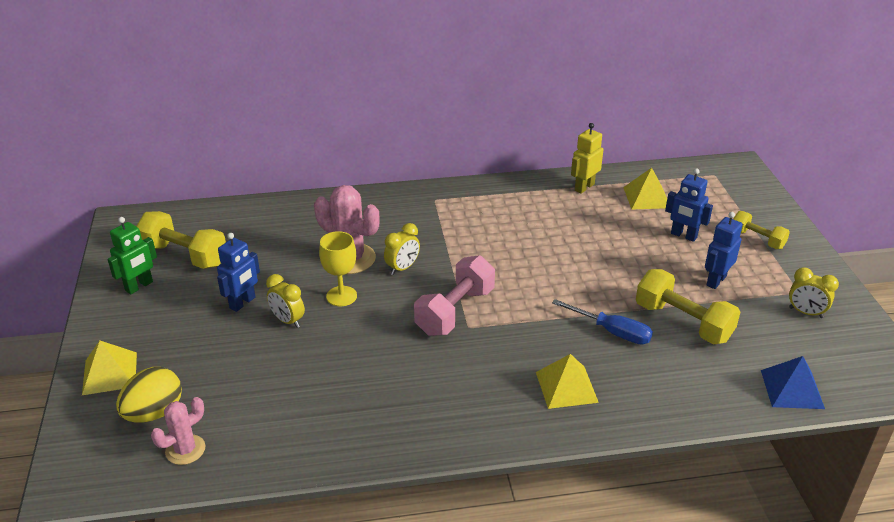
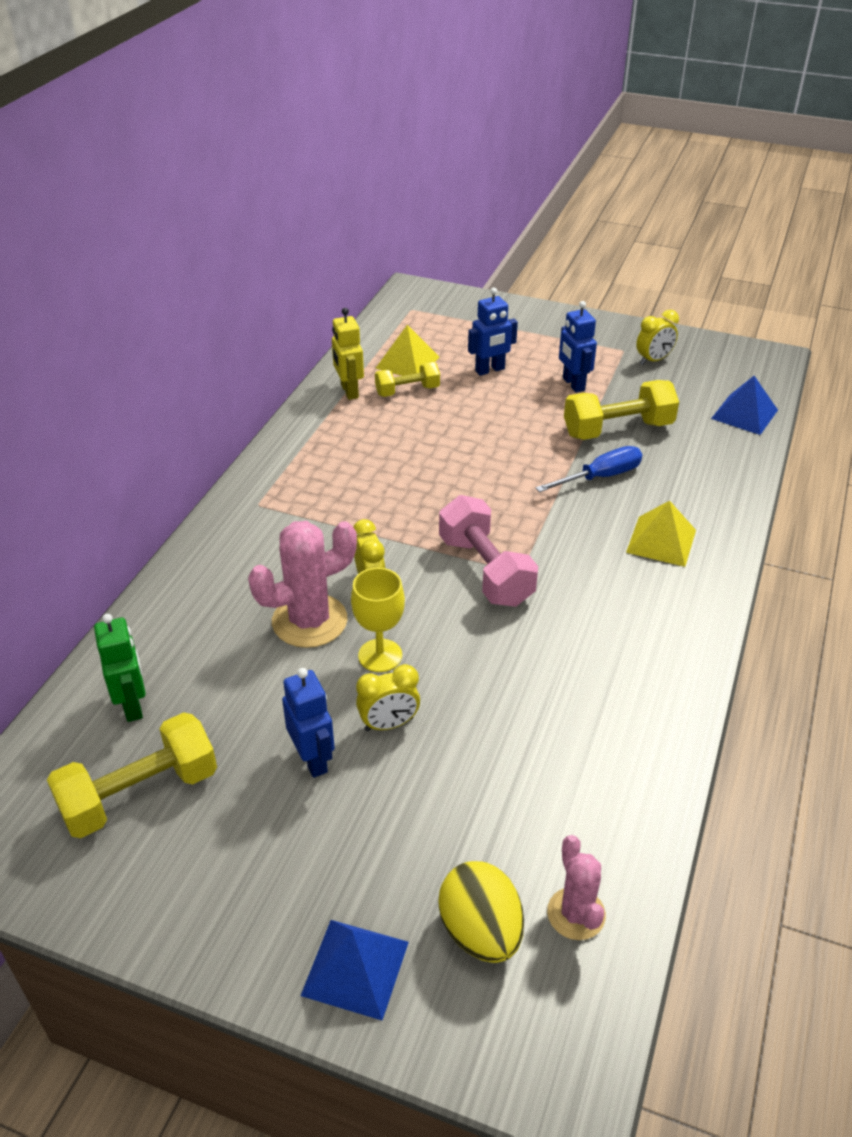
camera: 60 degrees left, 5 degrees up
yellow pyramid [82,341,137,395] -> blue pyramid [300,920,409,1020]
green robot [108,217,157,294] -> green robot moved to [94,614,146,722]
yellow dumbbell [733,211,790,249] -> yellow dumbbell moved to [375,362,440,397]

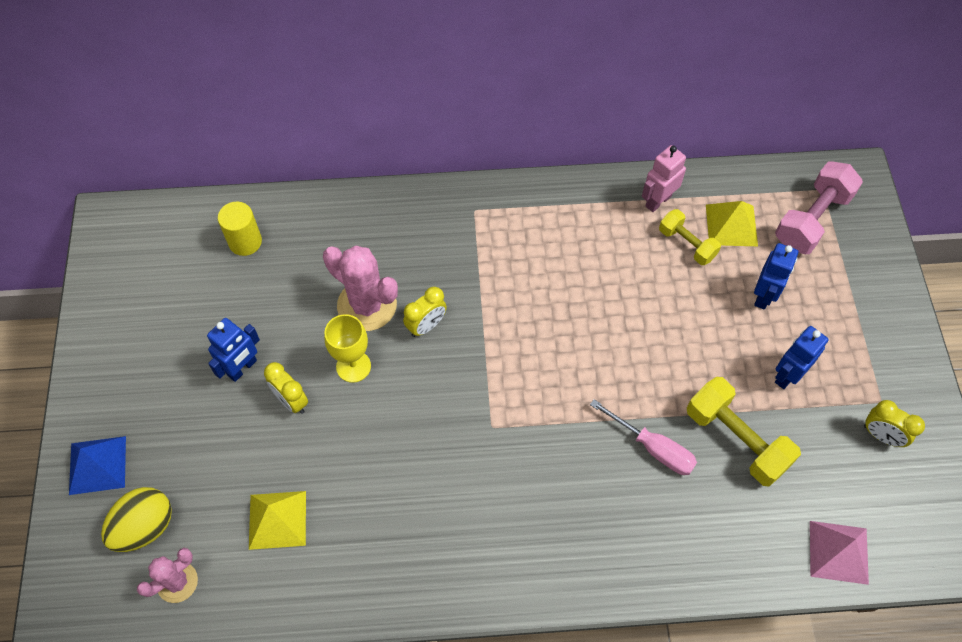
camera: 65 degrees right, 20 degrees up
yellow dumbbell [47,712,217,838] -> none
green robot [94,614,146,722] -> yellow cylinder [218,202,262,256]
yellow robot [332,308,364,400] -> pink robot [642,145,686,212]
pink dumbbell [439,495,538,607] -> pink dumbbell moved to [775,161,863,254]
blue robot [468,287,518,376] -> blue robot turned 105 degrees counterclockwise [754,243,798,309]
blue screwdriver [536,446,642,492] -> pink screwdriver [590,399,697,475]
yellow pyramid [626,501,696,567] -> yellow pyramid moved to [249,491,306,550]
blue pyramid [711,376,778,435] -> pink pyramid [810,521,869,585]

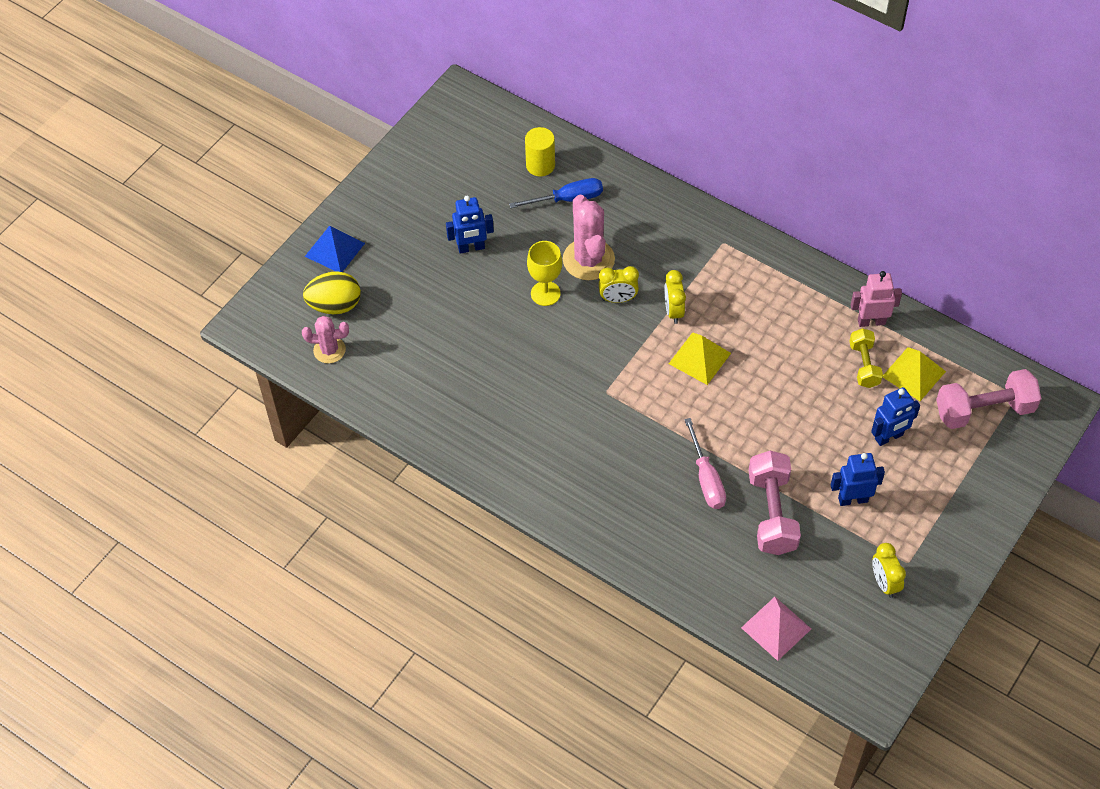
camera: 40 degrees right, 5 degrees down
yellow pyramid [249,491,306,550] -> yellow pyramid moved to [669,332,731,385]
yellow clock [264,362,308,414] -> yellow clock moved to [664,270,686,324]
yellow dumbbell [687,377,801,487] -> pink dumbbell [749,451,801,555]
none -> blue screwdriver [509,178,603,208]

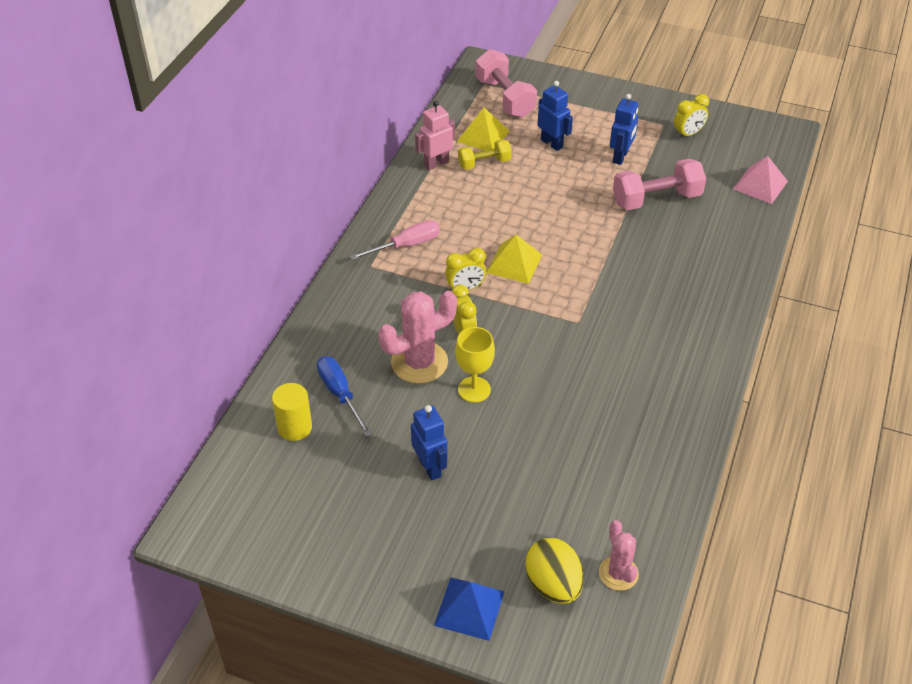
camera: 105 degrees left, 10 degrees down
pink screwdriver [684,418,726,509] -> pink screwdriver moved to [350,220,440,260]
blue robot [831,453,885,506] -> blue robot turned 135 degrees counterclockwise [610,94,638,165]
pink robot [851,271,902,327] -> pink robot turned 75 degrees clockwise [415,101,455,170]

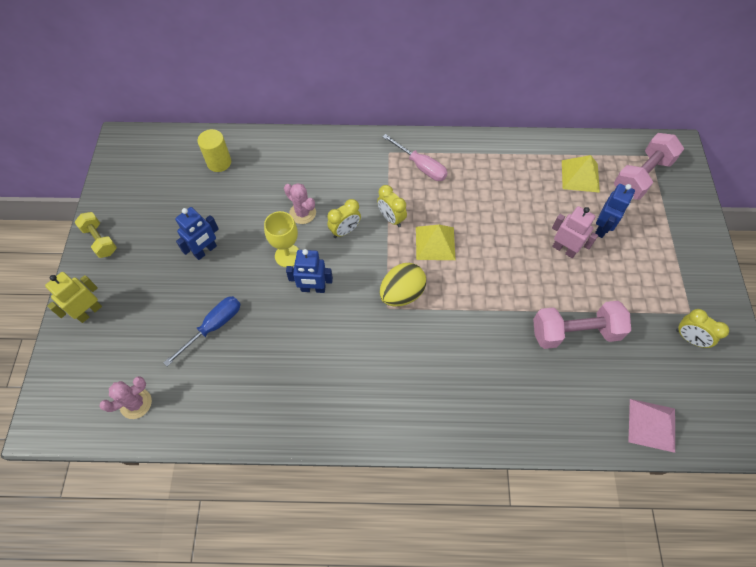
camera: 70 degrees right, 15 degrees up
blue screwdriver [317,356,372,437] -> blue screwdriver moved to [163,296,241,367]
pink cactus [378,291,457,384] -> pink cactus [284,183,316,224], size x0.60
pink robot [415,101,455,170] -> pink robot moved to [552,206,598,258]
blue pyramid [434,578,504,641] -> yellow robot [45,272,102,323]
yellow dumbbell [458,139,512,170] -> yellow dumbbell moved to [75,212,117,258]
yellow egg [525,538,584,604] -> yellow egg moved to [380,263,426,307]
blue robot [610,94,638,165] -> blue robot moved to [286,249,333,293]
pink dumbbell [613,159,706,210] -> pink dumbbell turned 60 degrees counterclockwise [533,301,631,349]

